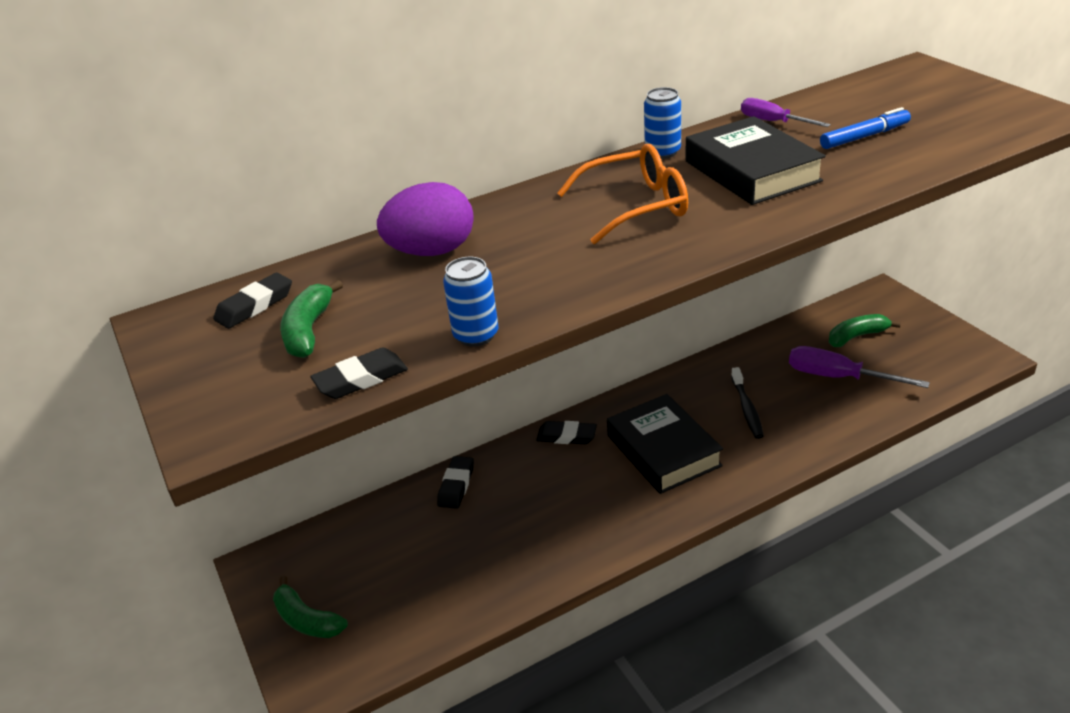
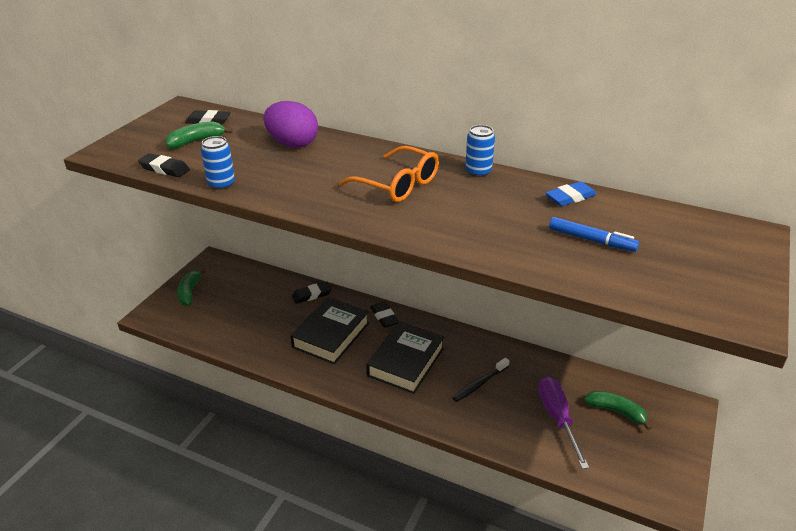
camera: 50 degrees right, 0 degrees up
black book [686,116,826,205] -> black book moved to [291,297,369,364]
purple screwdriver [741,98,831,127] -> blue eraser [545,181,597,206]

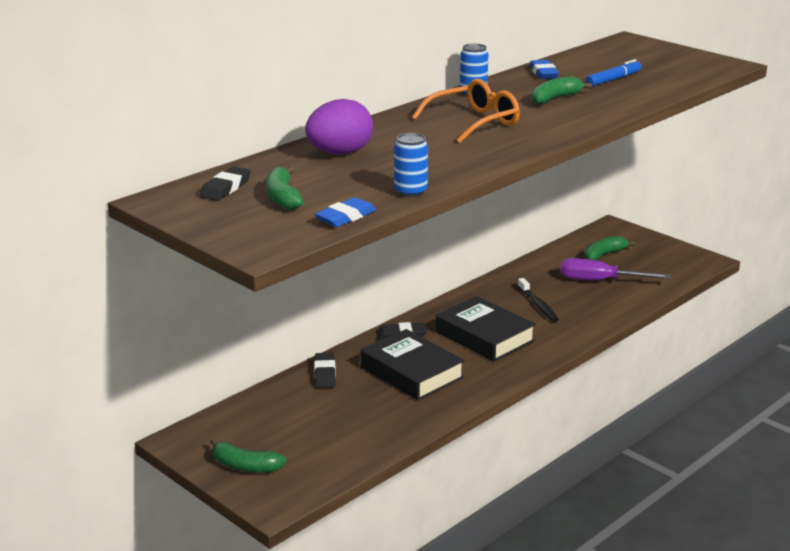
camera: 70 degrees left, 10 degrees down
black eraser [138,153,190,177] -> blue eraser [315,197,376,227]
none -> green banana [532,76,592,105]

